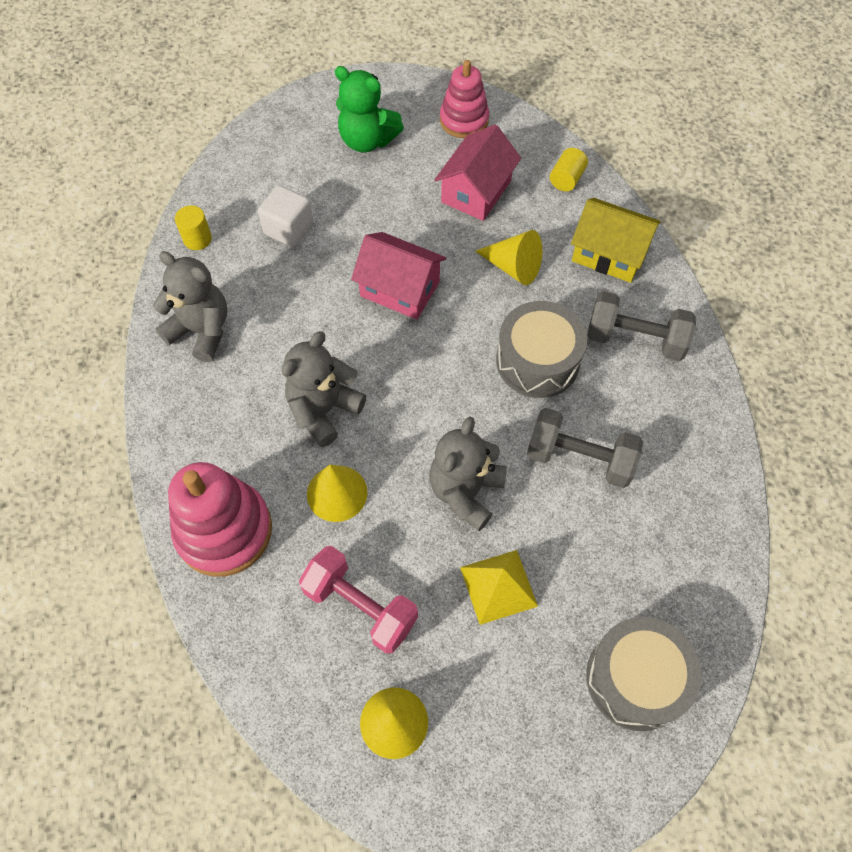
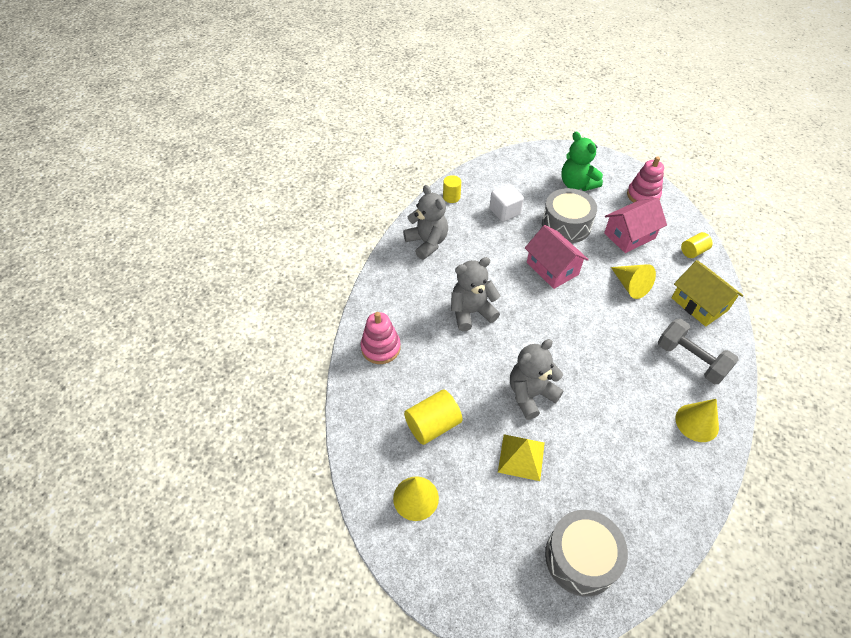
camera: 30 degrees right, 10 degrees down
pink stacking toy [168,462,272,577] -> pink stacking toy [361,312,401,364], size x0.66
pink dumbbell [299,546,418,654] -> yellow cylinder [404,389,463,445]
yellow cone [307,465,367,522] -> yellow cone moved to [676,399,719,442]
grey drum [496,301,587,398] -> grey drum moved to [542,188,597,243]
grey dumbbell [527,408,643,488] -> none

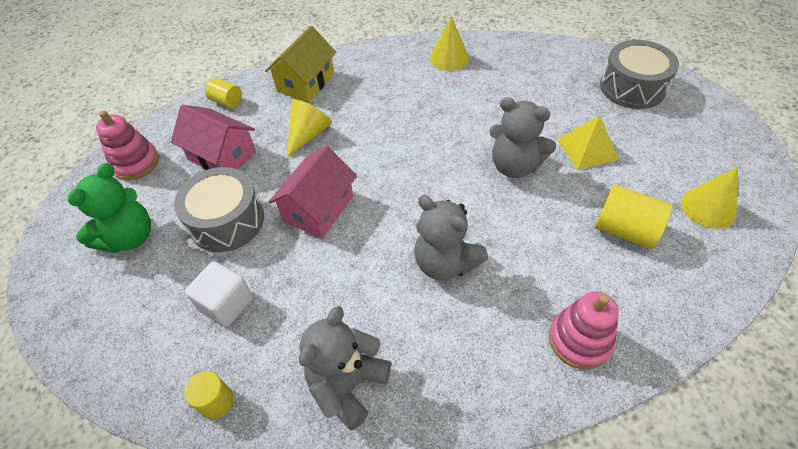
camera: 115 degrees left, 0 degrees up
grey dumbbell [658,319,738,384] -> none

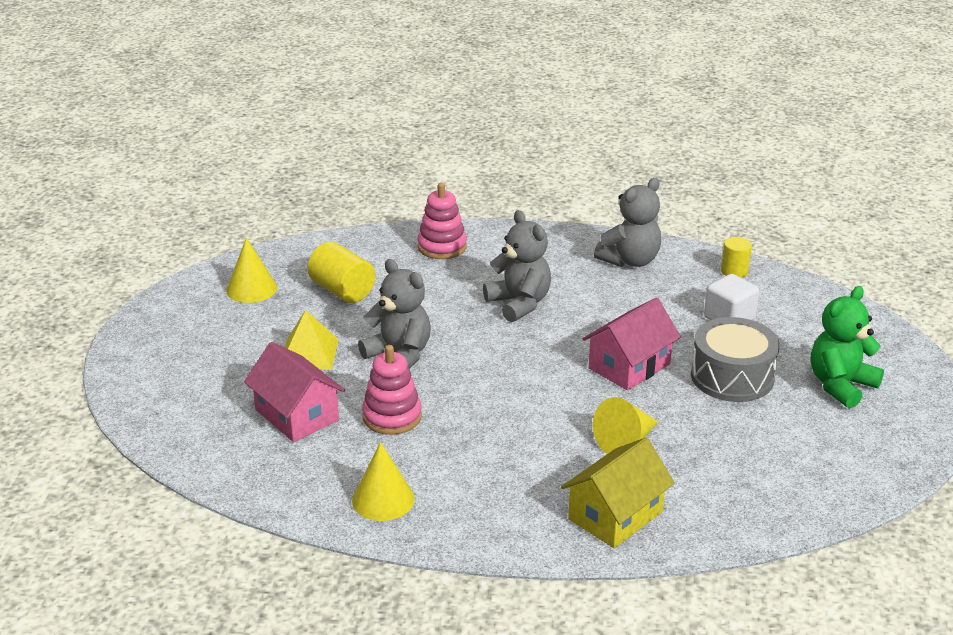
camera: 165 degrees left, 20 degrees down
pink stacking toy [96,110,159,180] -> pink stacking toy moved to [362,345,422,435]
pink house [171,104,256,170] -> pink house moved to [244,342,345,442]
yellow cylinder [205,78,242,108] -> none
grey drum [600,40,679,109] -> none

